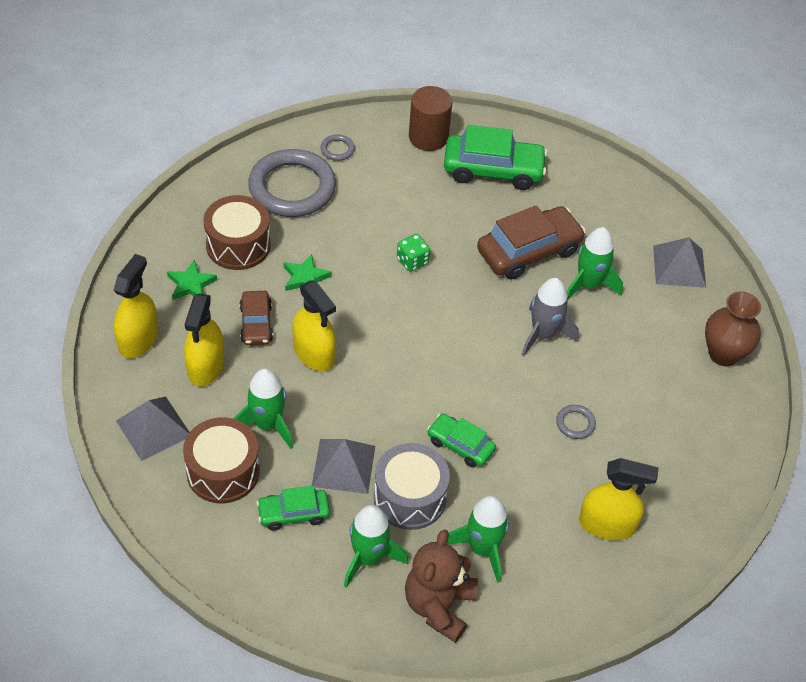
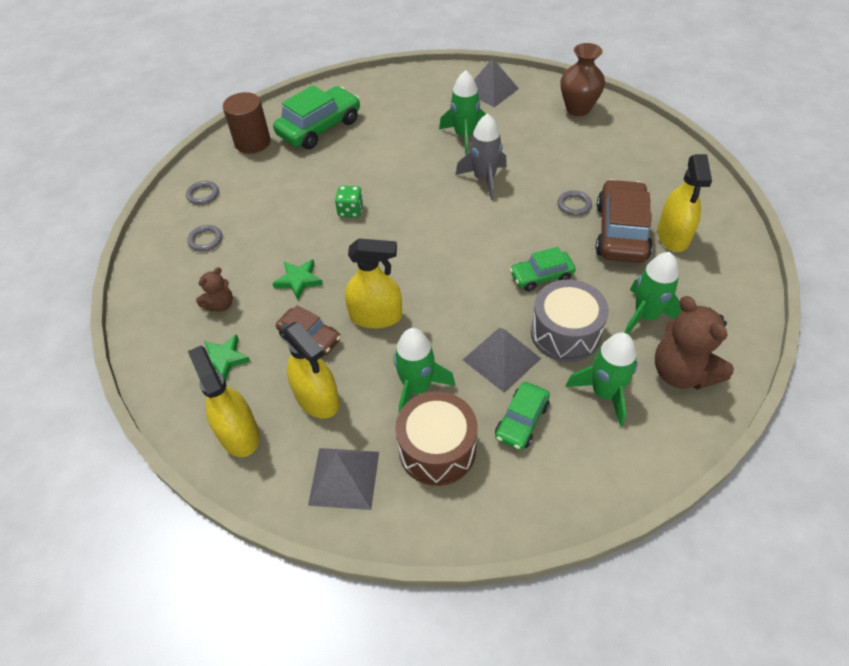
camera: 45 degrees left, 0 degrees up
brown drum [204,195,271,270] -> brown teddy bear [196,267,233,312]
grey ring [248,149,336,217] -> grey ring [187,225,222,251], size x0.40
brown car [477,205,586,280] -> brown car moved to [595,179,653,263]
yellow spray bottle [579,458,659,540] -> yellow spray bottle turned 135 degrees clockwise [657,154,712,252]

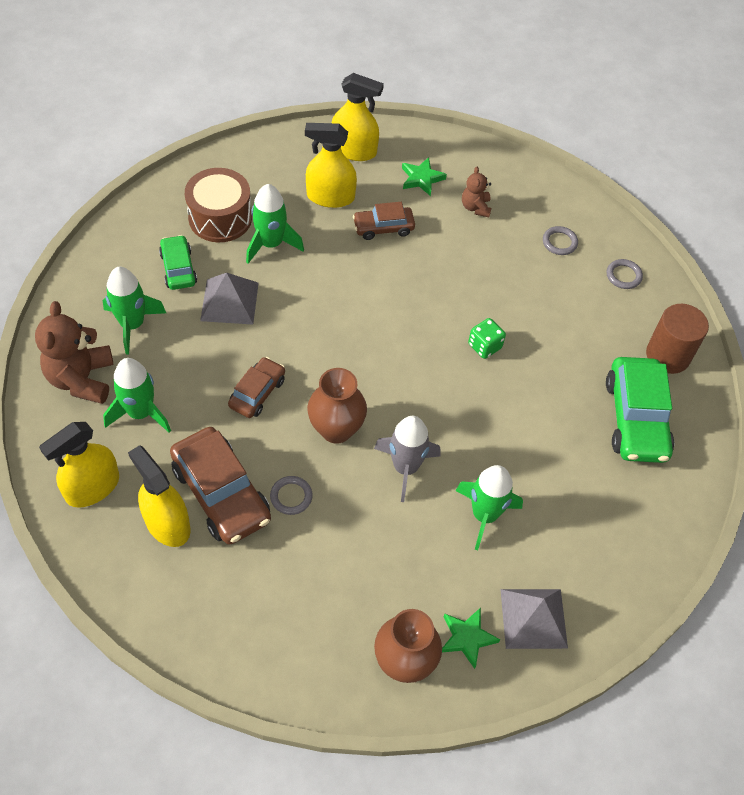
camera: 130 degrees right, 5 degrees up
green star [272,259,323,300] -> green star moved to [442,608,500,669]
grey pyramid [308,448,379,510] -> none
yellow spray bottle [345,238,402,329] -> yellow spray bottle moved to [39,422,119,508]
green car [510,247,576,291] -> brown car [228,357,285,418]
grey drum [531,280,609,362] -> none
brown teddy bear [655,296,734,390] -> brown teddy bear turned 105 degrees counterclockwise [35,301,113,404]
none -> brown vase [307,368,367,444]

